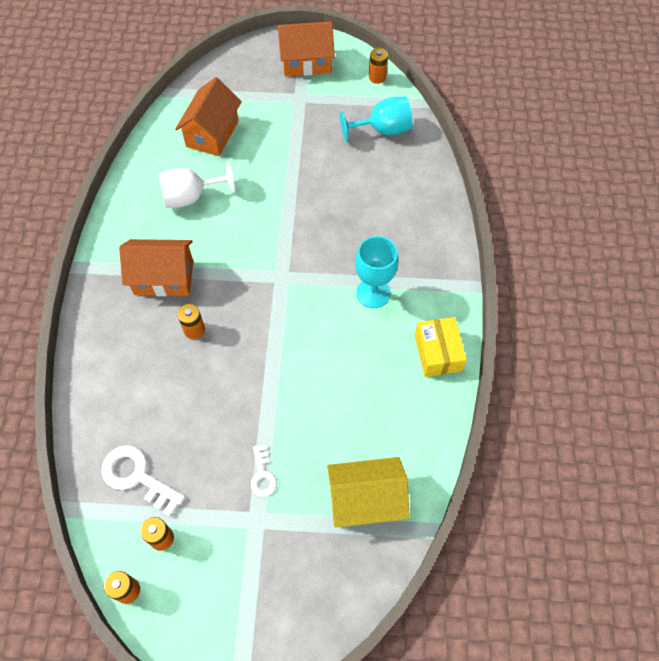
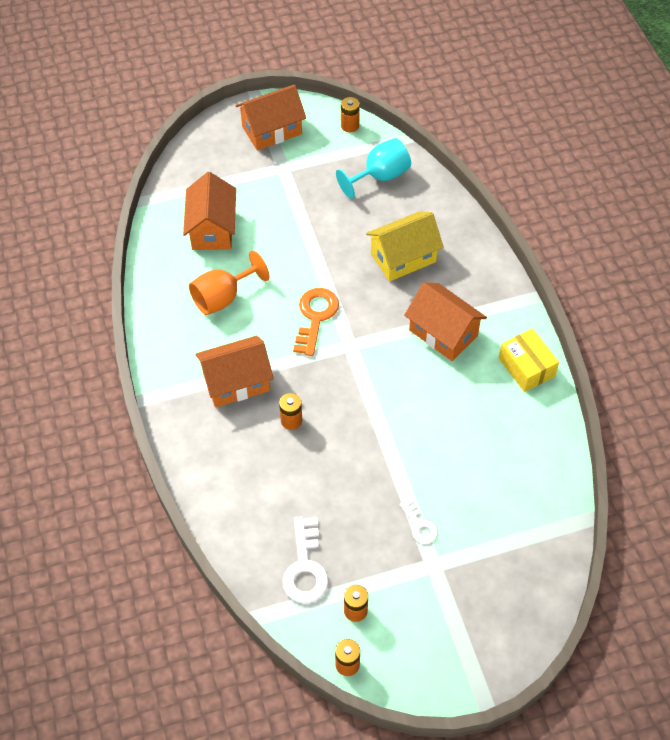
camera: 20 degrees left, 5 degrees down
white key [101,445,185,516] -> white key turned 105 degrees counterclockwise [283,517,329,603]
white goblet [158,161,235,208] -> orange goblet [189,251,270,315]
yellow house [327,457,410,527] -> yellow house moved to [366,212,444,281]
turquoise goblet [355,236,398,308] -> orange house [404,282,487,361]
none -> orange key [293,288,339,356]

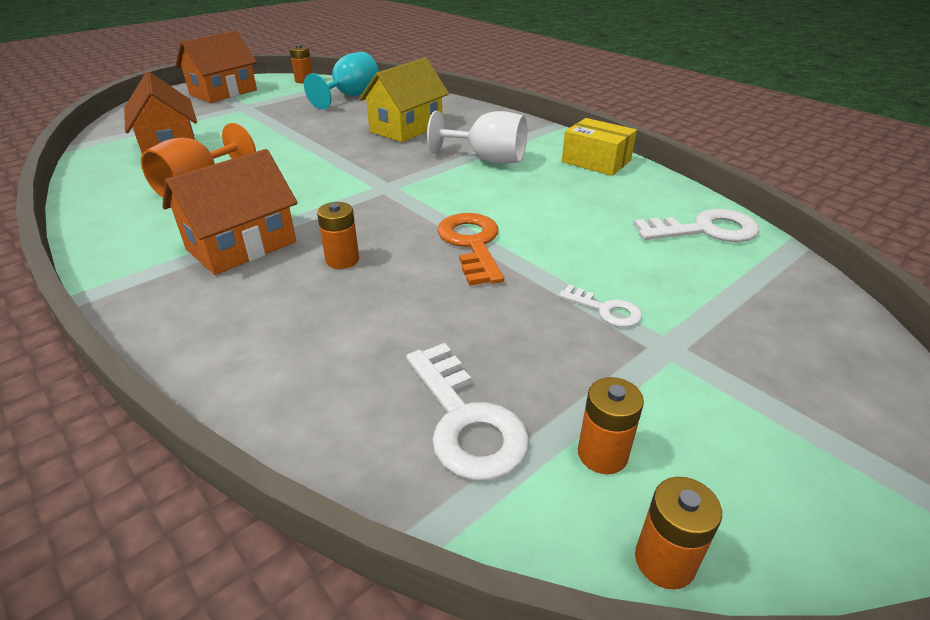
camera: 25 degrees left, 20 degrees down
orange key [293,288,339,356] -> orange key moved to [437,213,504,286]
orange house [404,282,487,361] -> white goblet [427,111,527,164]
none -> white key [633,209,759,242]

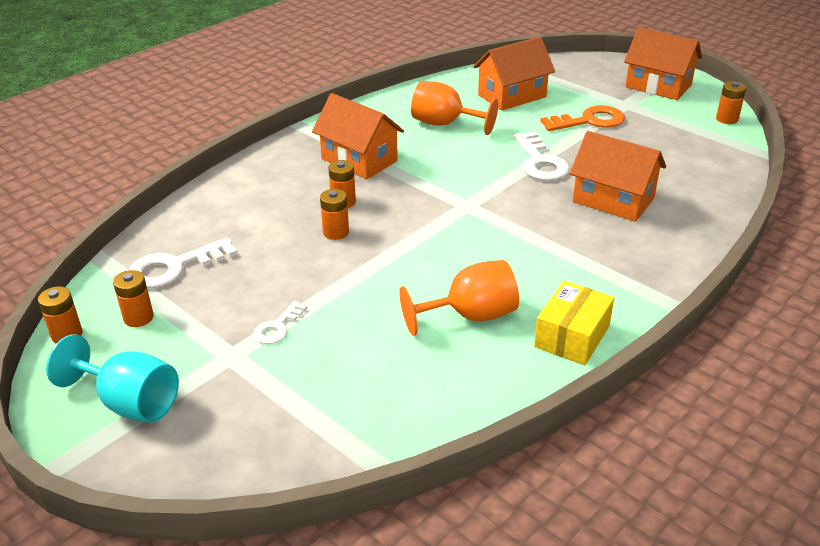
camera: 85 degrees right, 0 degrees up
turquoise goblet [304,52,379,109] -> turquoise goblet moved to [46,334,179,423]
yellow house [359,58,449,142] -> orange house [570,131,666,222]
white goblet [427,111,527,164] -> none
orange key [437,213,504,286] -> orange key moved to [540,105,625,131]
white key [633,209,759,242] -> white key moved to [514,132,570,181]
none -> orange battery [320,189,349,240]
none -> orange goblet [399,260,519,336]

